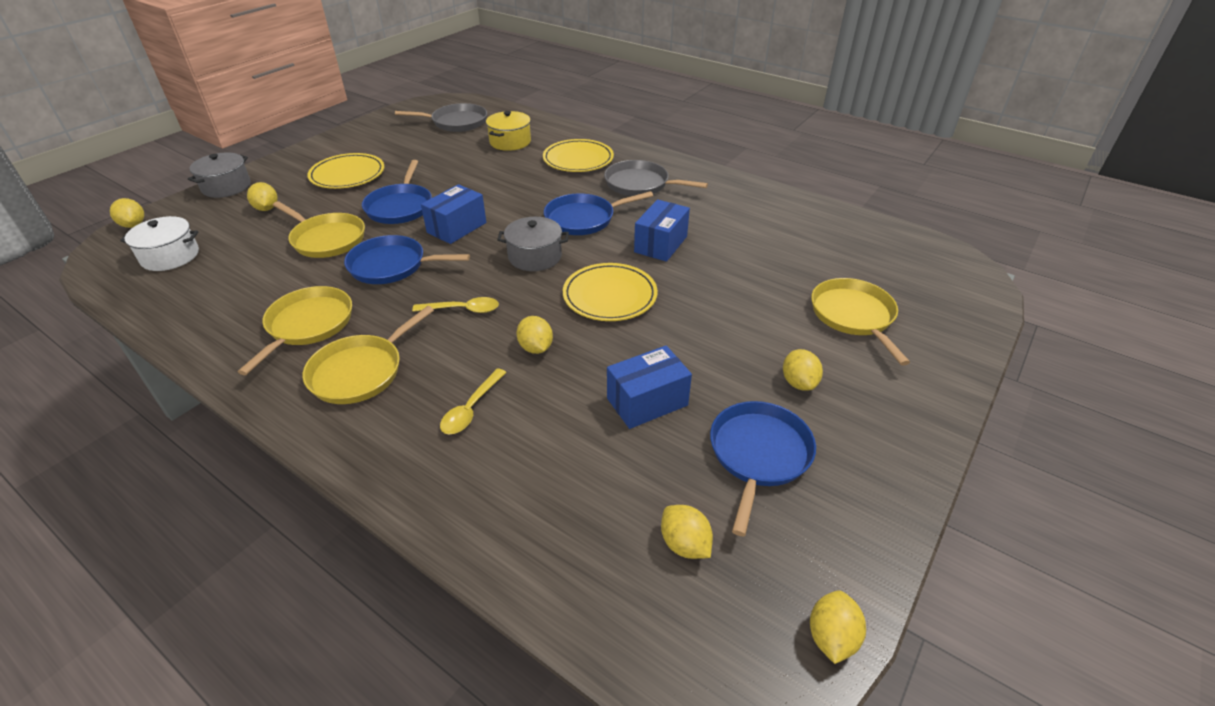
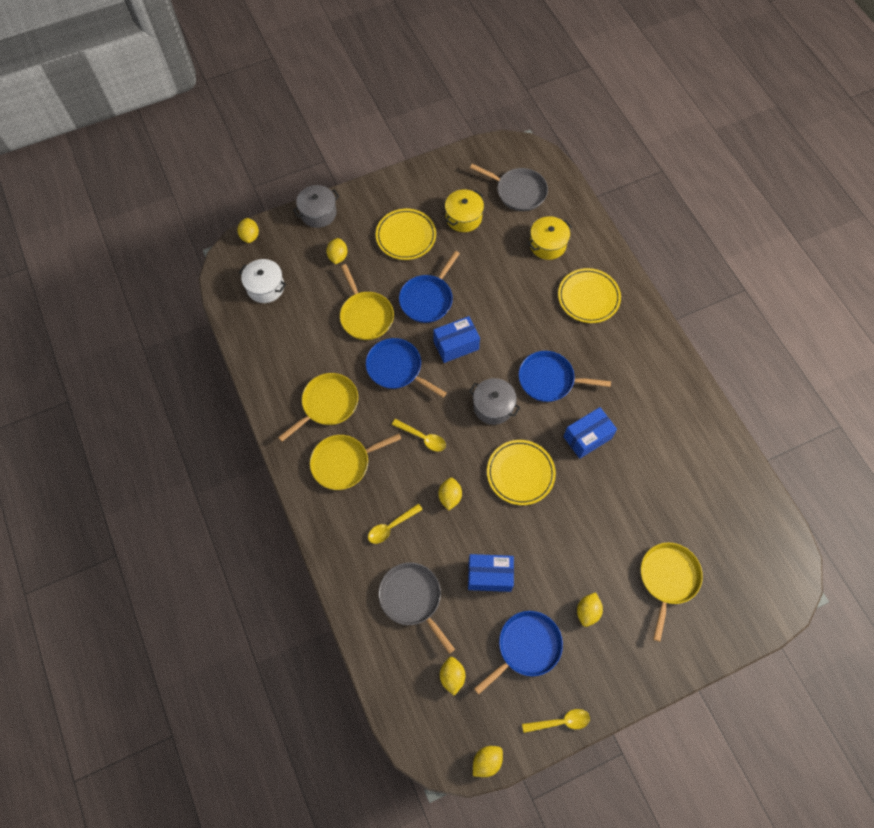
camera: 30 degrees right, 25 degrees up
grey pan [604,160,708,196] -> grey pan moved to [379,562,455,654]
none -> yellow pot [445,189,484,232]
none -> yellow spoon [522,709,590,733]

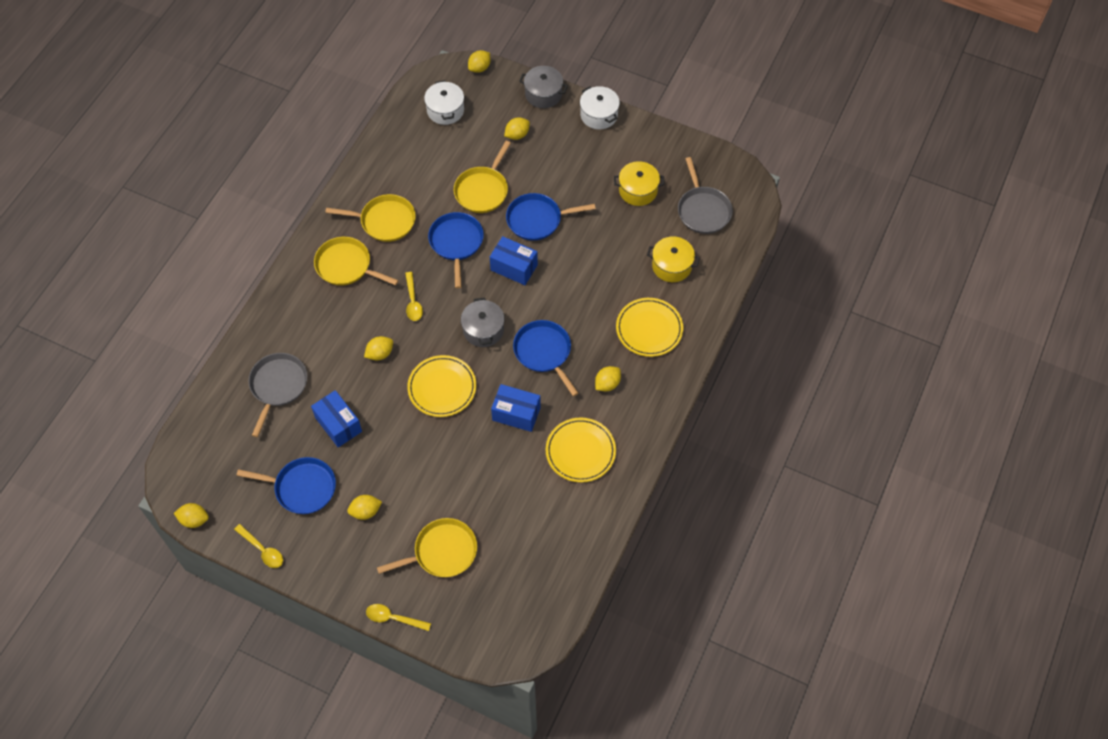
camera: 50 degrees right, 5 degrees down
yellow spoon [368,504,423,544] -> yellow spoon moved to [366,604,431,631]
yellow plate [376,209,436,260] -> yellow plate moved to [546,418,616,483]
yellow lemon [440,657,465,696] -> yellow lemon moved to [595,366,621,391]
none -> white pot [580,86,620,130]

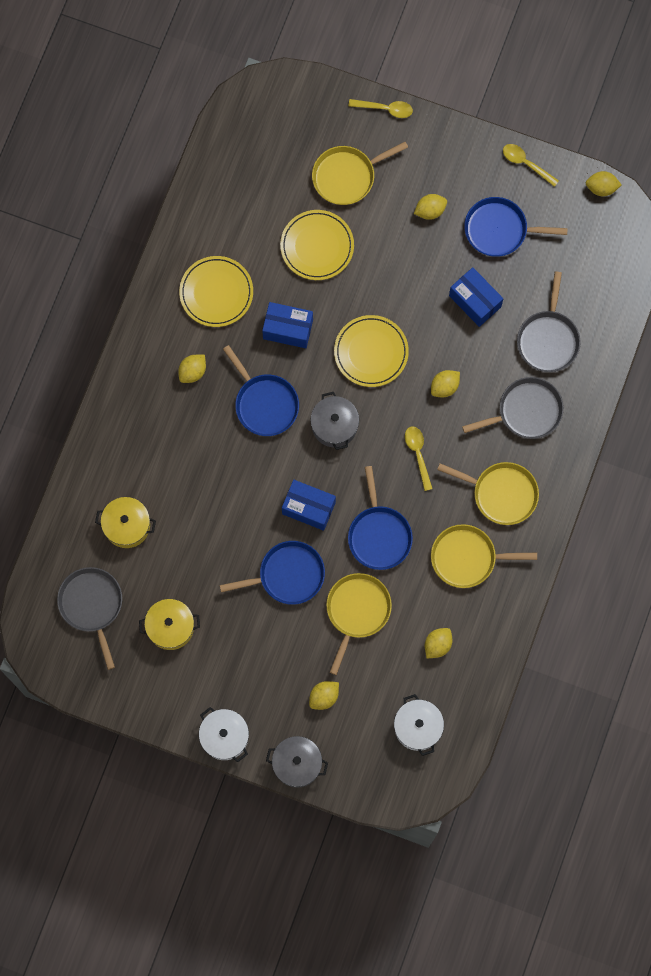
camera: 175 degrees right, 15 degrees up
yellow lemon [468,50,491,73] -> yellow lemon moved to [425,628,452,658]
yellow plate [616,298,683,357] -> yellow plate moved to [280,210,354,280]
none -> grey pan [462,377,564,439]

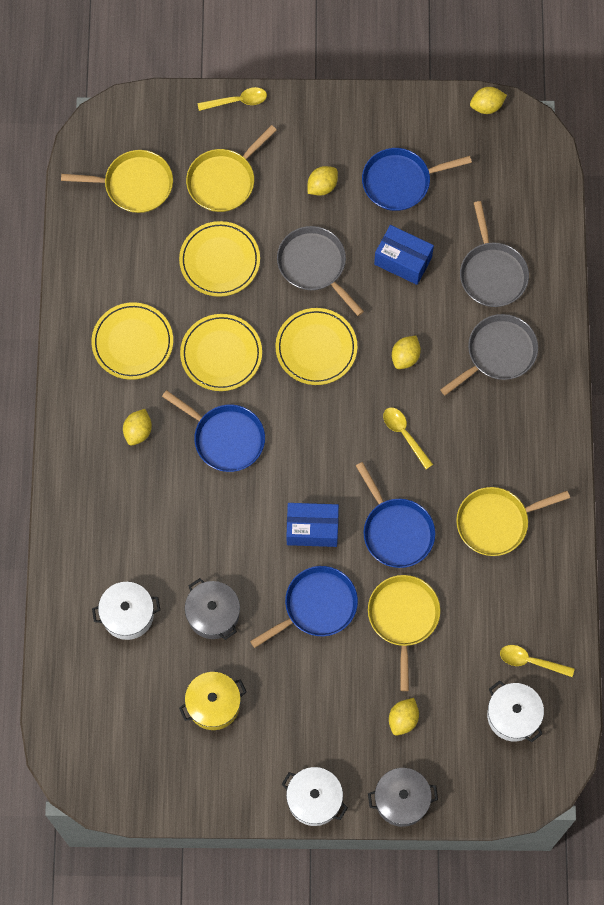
camera: 20 degrees left, 5 degrees down
grey pan [57,567,122,670] -> grey pan moved to [277,226,364,316]
yellow pot [95,497,156,548] -> white pot [92,582,160,640]
blue box [262,302,313,348] -> yellow plate [180,314,262,391]
grey pot [310,392,359,450] -> grey pot moved to [185,578,240,640]
yellow lemon [425,628,452,658] -> none
yellow pan [437,462,539,525] -> yellow pan moved to [61,150,173,213]
yellow spoon [503,144,559,187] -> yellow spoon moved to [500,645,575,677]

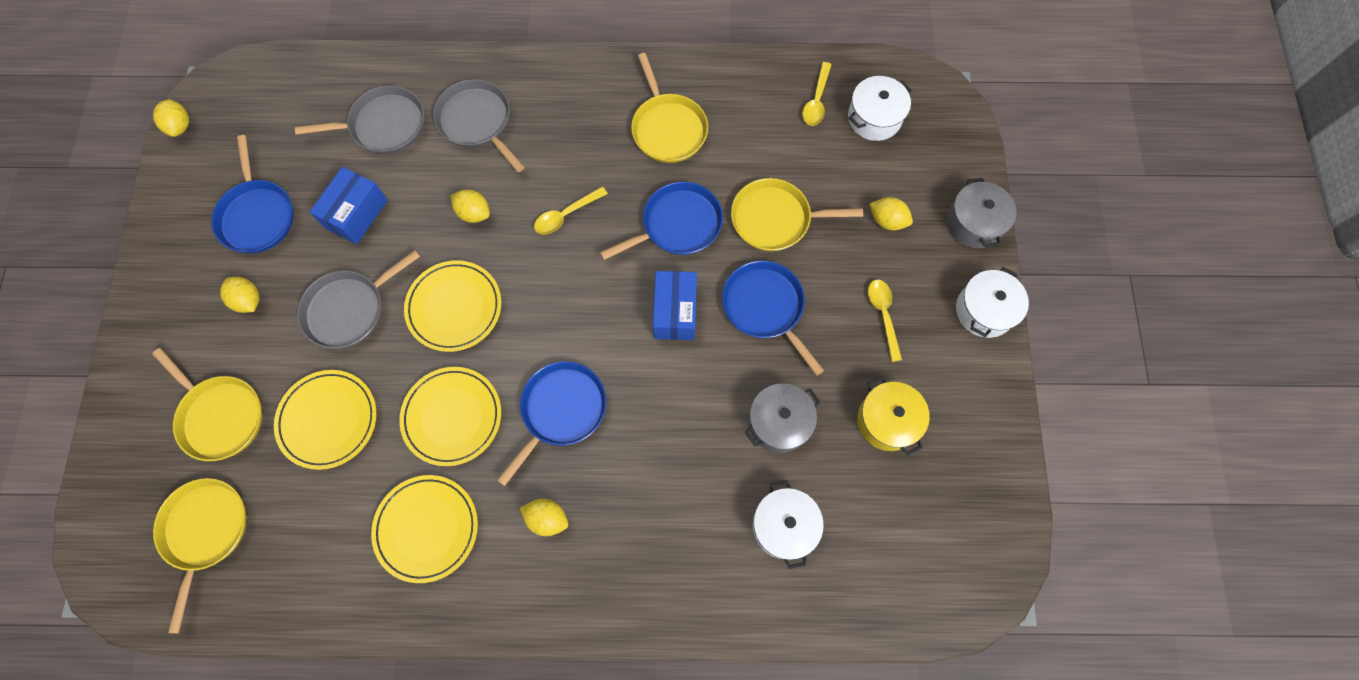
camera: 90 degrees left, 0 degrees up
yellow spoon [197,87,267,111] -> yellow spoon moved to [868,280,902,362]

